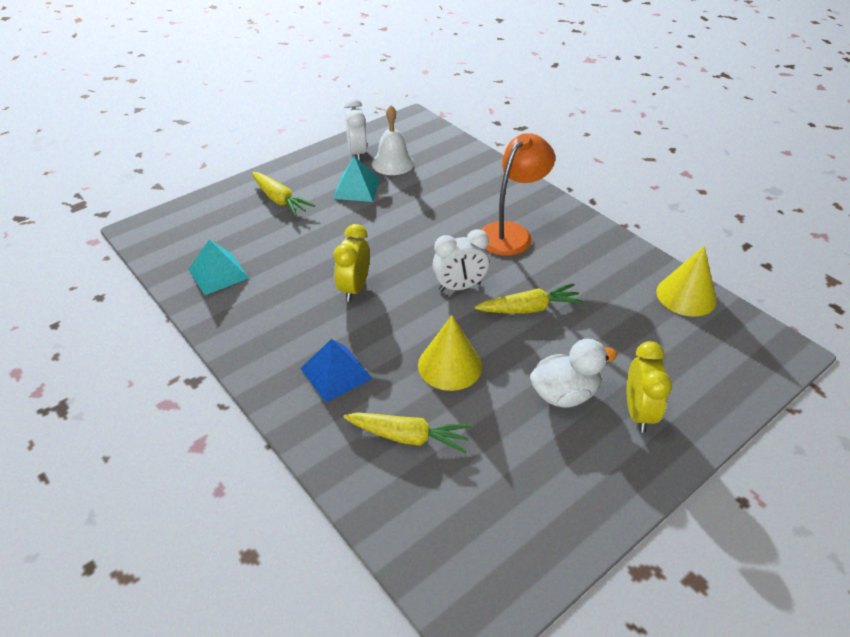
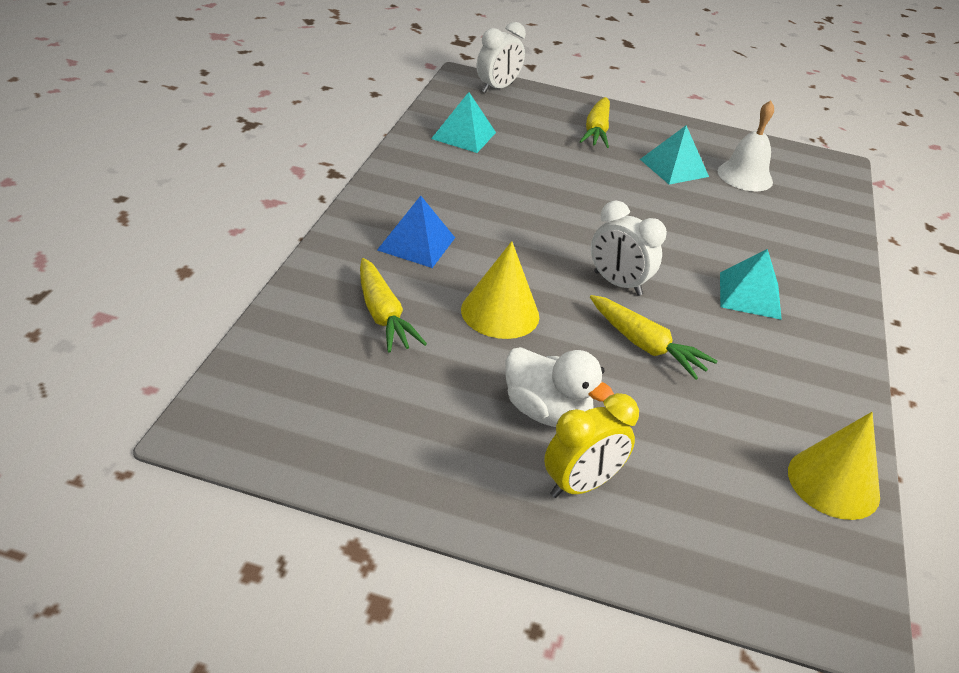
camera: 50 degrees right, 5 degrees down
yellow clock [333,224,370,302] -> none
white clock [344,97,367,161] -> white clock moved to [476,22,526,93]
orange lamp [481,133,555,256] -> turquoise pyramid [720,249,782,320]

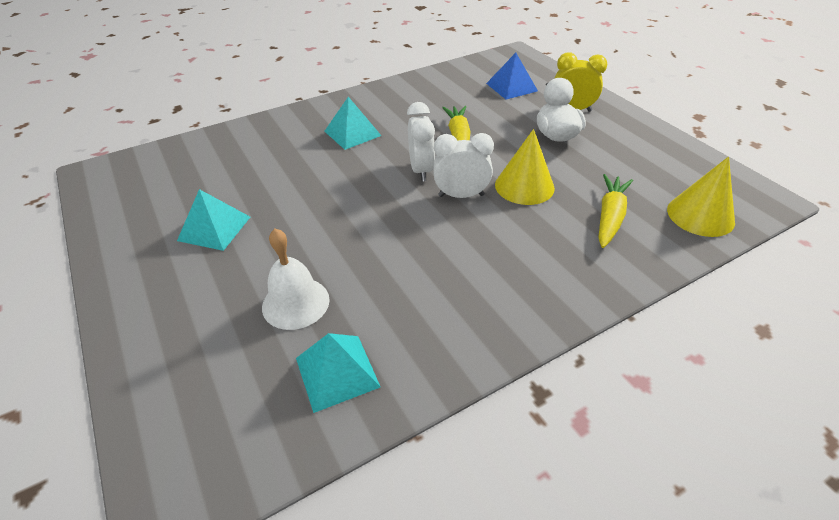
camera: 130 degrees left, 5 degrees up
blue pyramid [377,196,455,268] -> blue pyramid moved to [486,53,538,100]
white clock [476,22,526,93] -> white clock moved to [433,133,494,198]
yellow carrot [580,97,610,148] -> none
white bell [717,101,774,191] -> white bell moved to [262,228,330,330]
yellow cone [788,412,880,520] -> yellow cone moved to [667,156,735,237]

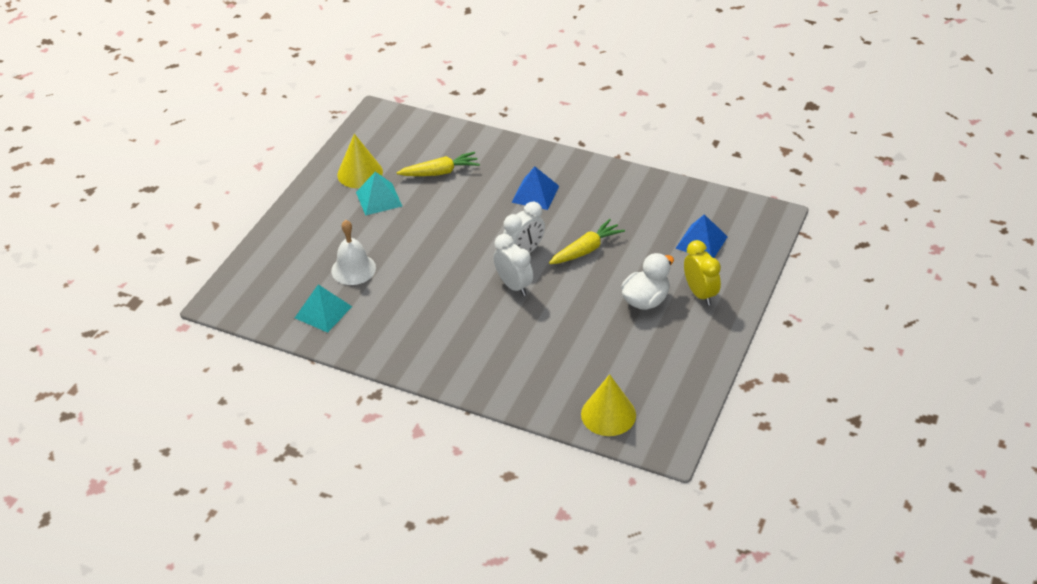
camera: 55 degrees right, 0 degrees up
turquoise pyramid [324,97,381,150] -> blue pyramid [511,167,559,210]
yellow cone [495,129,555,205] -> yellow cone moved to [337,134,383,188]
yellow carrot [599,174,633,248] -> yellow carrot moved to [397,152,480,176]

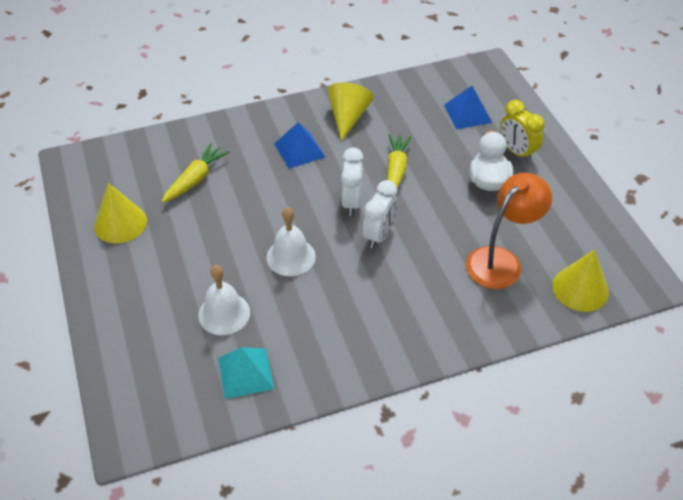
camera: 45 degrees left, 5 degrees up
turquoise pyramid [356,172,402,216] -> none
white clock [493,234,533,296] -> white clock turned 105 degrees clockwise [363,180,397,248]
yellow clock [684,240,721,305] -> yellow clock turned 150 degrees counterclockwise [500,100,545,162]
none -> white bell [267,207,316,276]
none -> yellow cone [328,82,374,141]
none -> orange lamp [466,173,552,289]

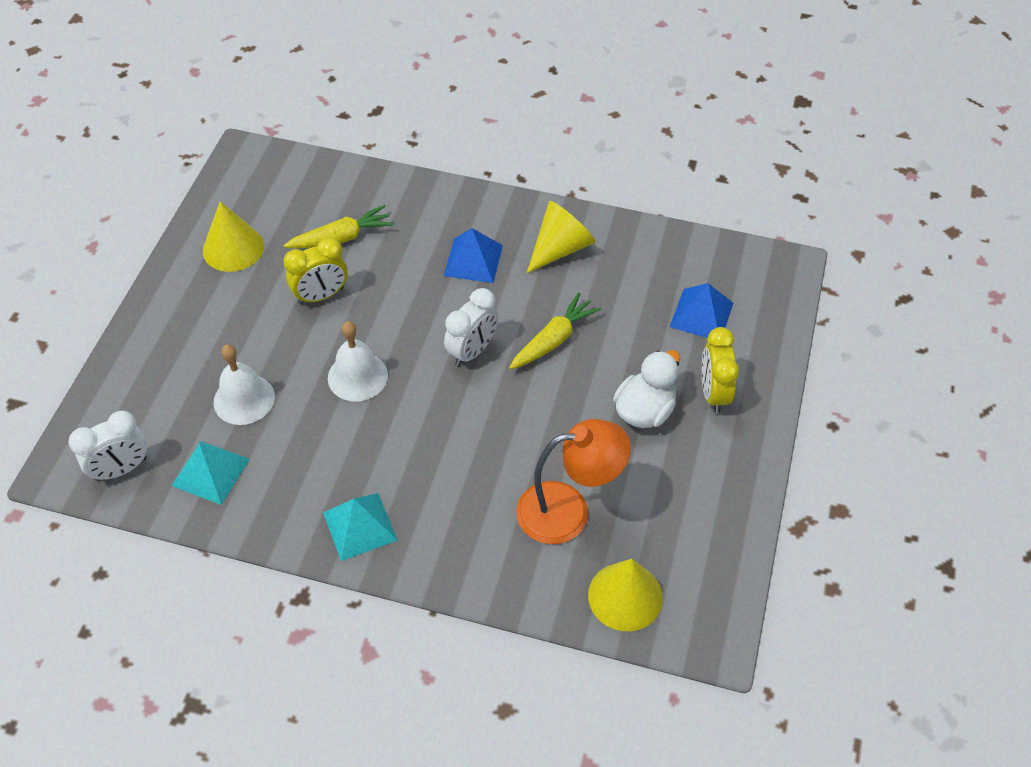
camera: 35 degrees right, 5 degrees up
white clock [363,180,397,248] -> white clock moved to [68,411,147,481]
none -> yellow clock [283,237,348,305]
none -> turquoise pyramid [323,493,398,561]

